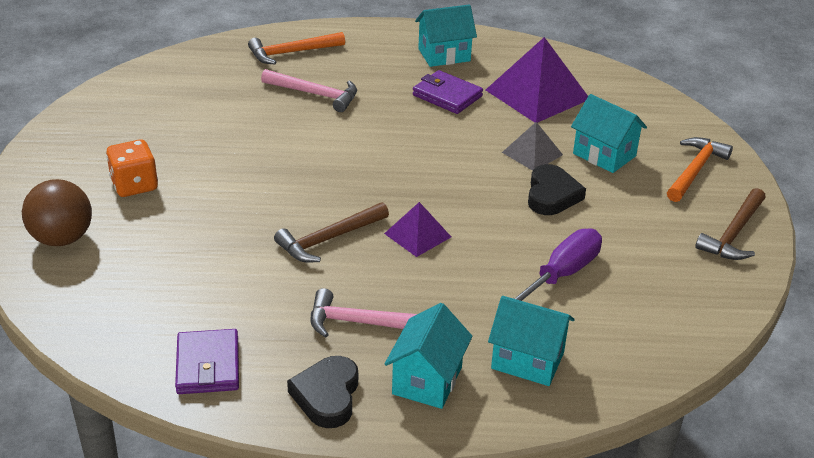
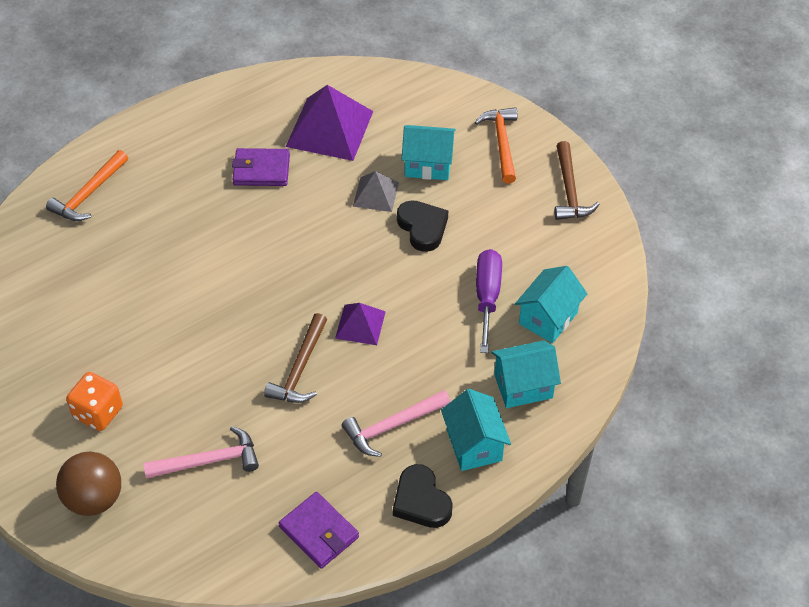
camera: 35 degrees left, 15 degrees up
pink hammer [261,69,357,112] -> pink hammer moved to [143,426,259,478]
turquoise house [415,4,477,67] -> turquoise house moved to [515,266,587,343]

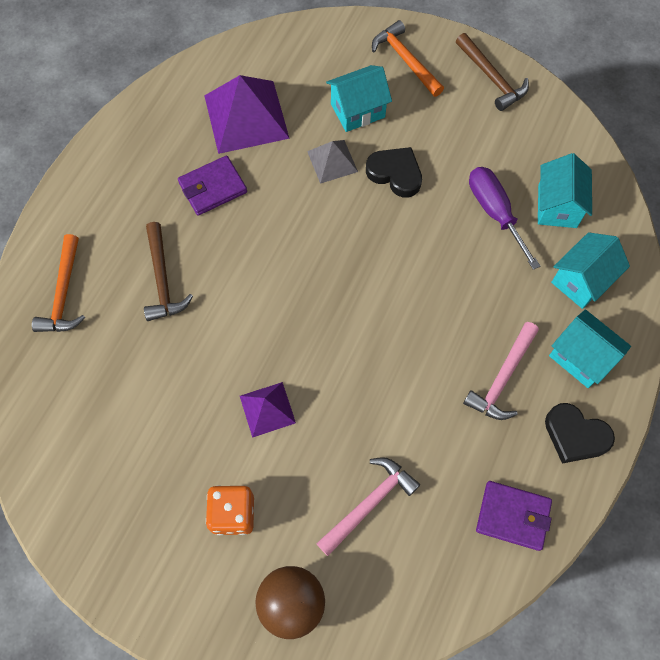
camera: 30 degrees left, 15 degrees up
brown hammer [264,313,327,403] -> brown hammer moved to [144,222,193,321]
purple pyramid [335,303,386,345] -> purple pyramid moved to [240,382,296,438]

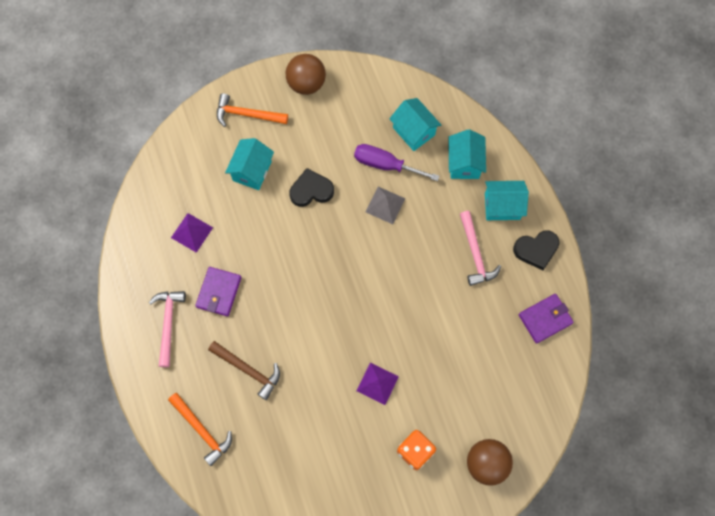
camera: 45 degrees left, 5 degrees up
purple pyramid [204,75,290,154] -> purple pyramid [171,213,213,253], size x0.54
grey pyramid [307,140,358,184] -> grey pyramid moved to [366,187,405,224]
pink hammer [316,457,420,556] -> pink hammer moved to [149,291,186,367]
brown hammer [456,33,529,111] -> brown ball [286,54,326,95]

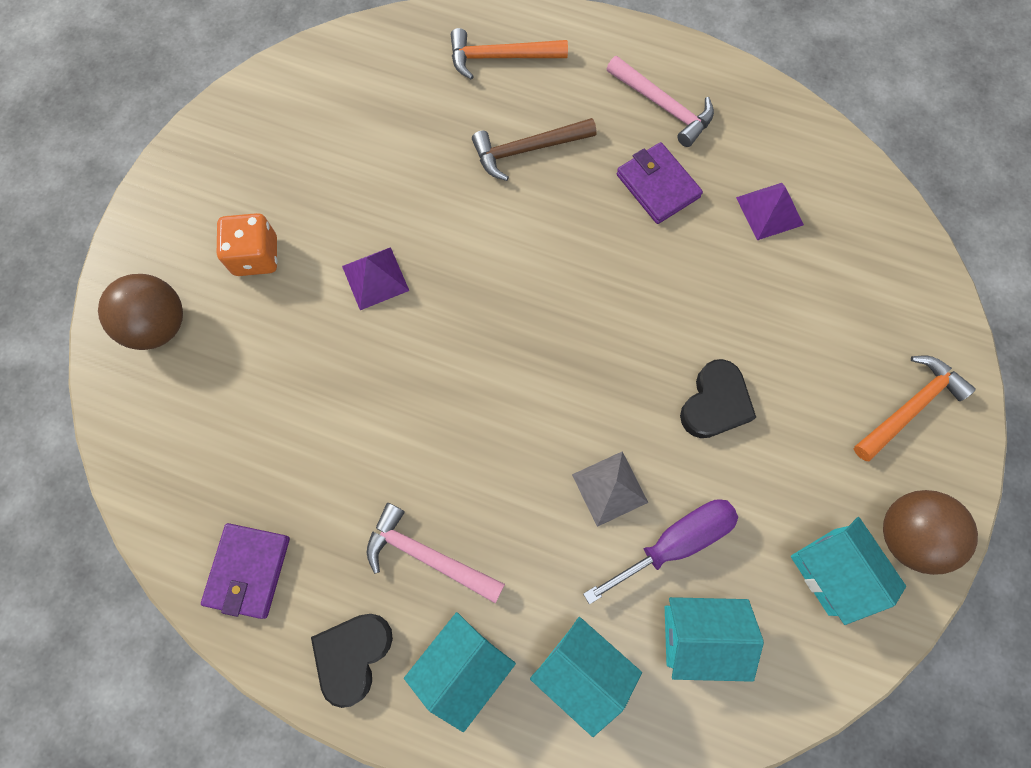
camera: 130 degrees right, 0 degrees up
turquoise house [225,138,274,190] -> turquoise house moved to [791,517,906,625]

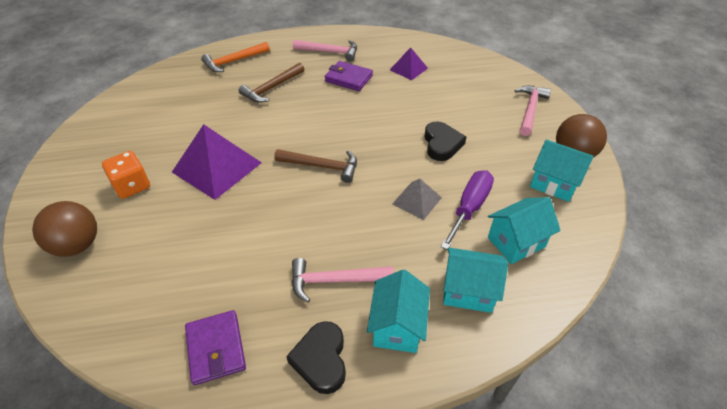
camera: 30 degrees left, 25 degrees down
purple pyramid [342,247,409,310] -> purple pyramid [172,124,262,200], size x1.84
orange hammer [854,355,976,461] -> pink hammer [515,86,551,136]
none -> brown hammer [274,149,357,183]

